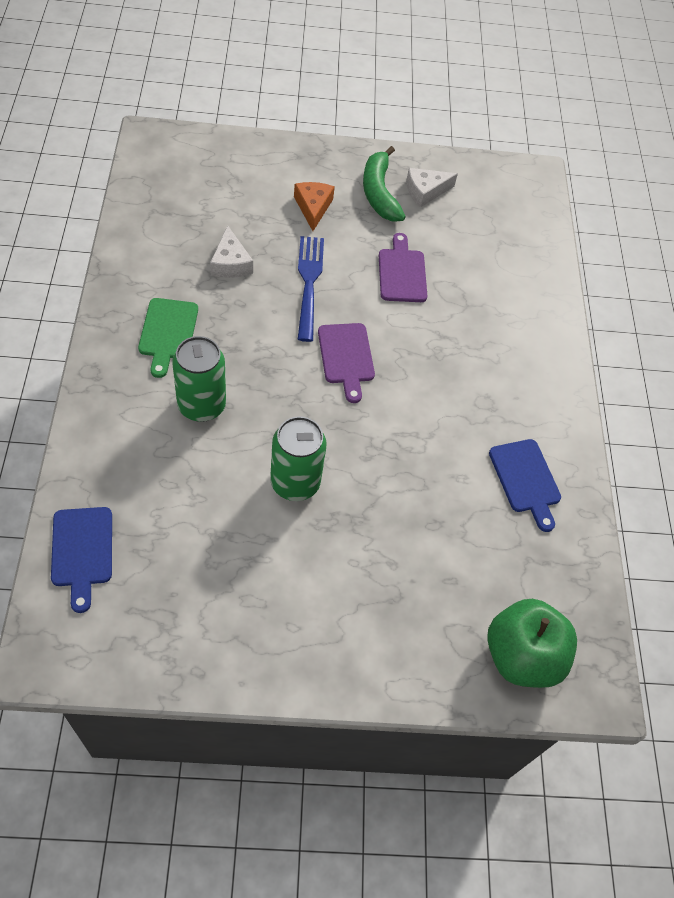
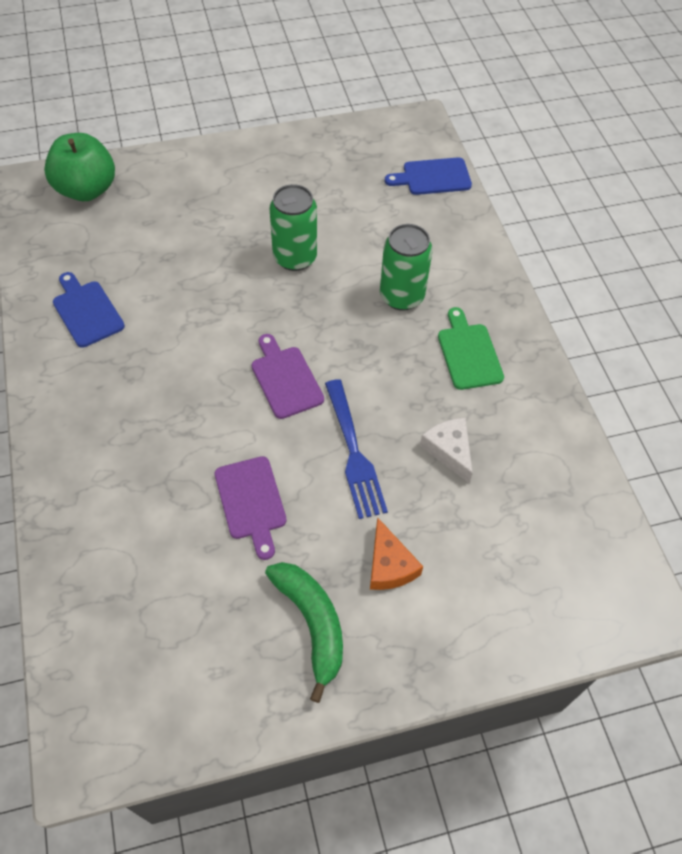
camera: 170 degrees right, 0 degrees up
blue cutting board [51,507,112,613] -> blue cutting board turned 75 degrees counterclockwise [385,157,472,195]
white cheese [406,168,458,208] -> none

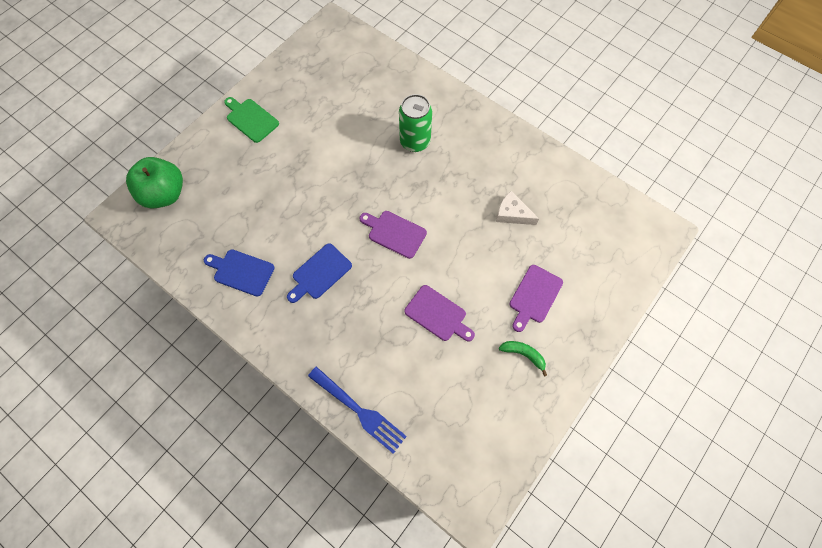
camera: 35 degrees left, 10 degrees up
green banana [265,562,343,703] -> green banana [499,341,547,377], size x0.59
green can [270,184,317,271] -> none
blue fork [325,379,388,519] -> blue fork moved to [308,366,407,454]
orange cheese [370,518,423,590] -> purple cutting board [509,265,563,332]
blue cutting board [385,157,472,195] -> blue cutting board moved to [287,243,352,303]
green cutting board [438,307,504,390] -> green cutting board moved to [224,97,279,143]

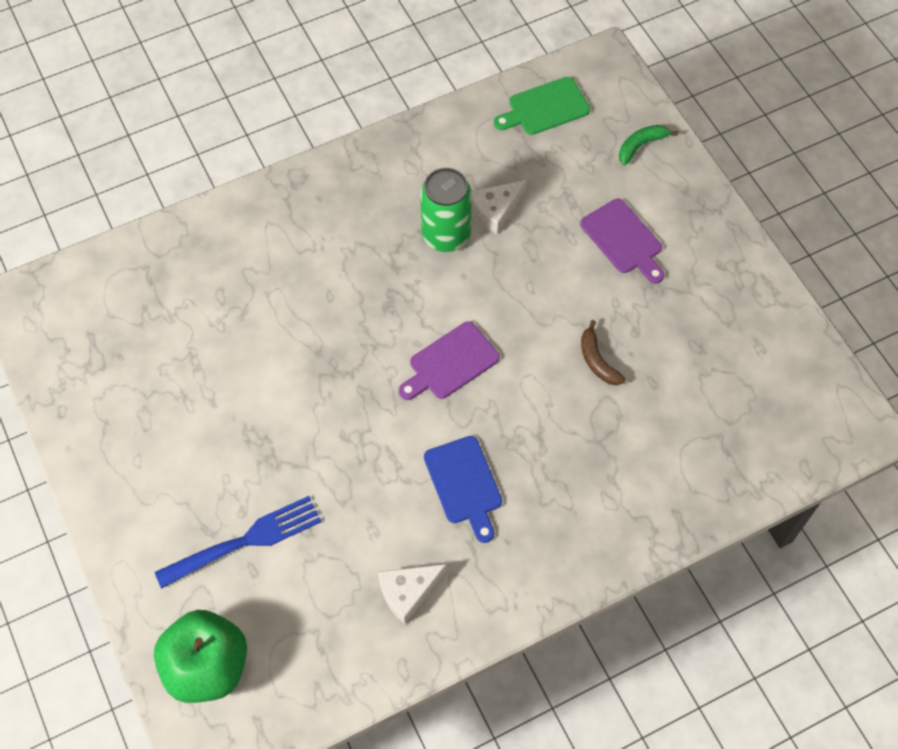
camera: 65 degrees left, 5 degrees down
blue cutting board [204,249,274,297] -> white cheese [378,564,447,624]
green cutting board [224,97,279,143] -> green cutting board moved to [494,77,590,135]
blue fork [308,366,407,454] -> blue fork moved to [155,496,321,589]
green can [399,94,432,152] -> green can moved to [420,168,472,252]
purple cutting board [404,285,475,341] -> brown banana [581,320,626,385]
green banana [499,341,547,377] -> green banana moved to [619,125,678,165]

